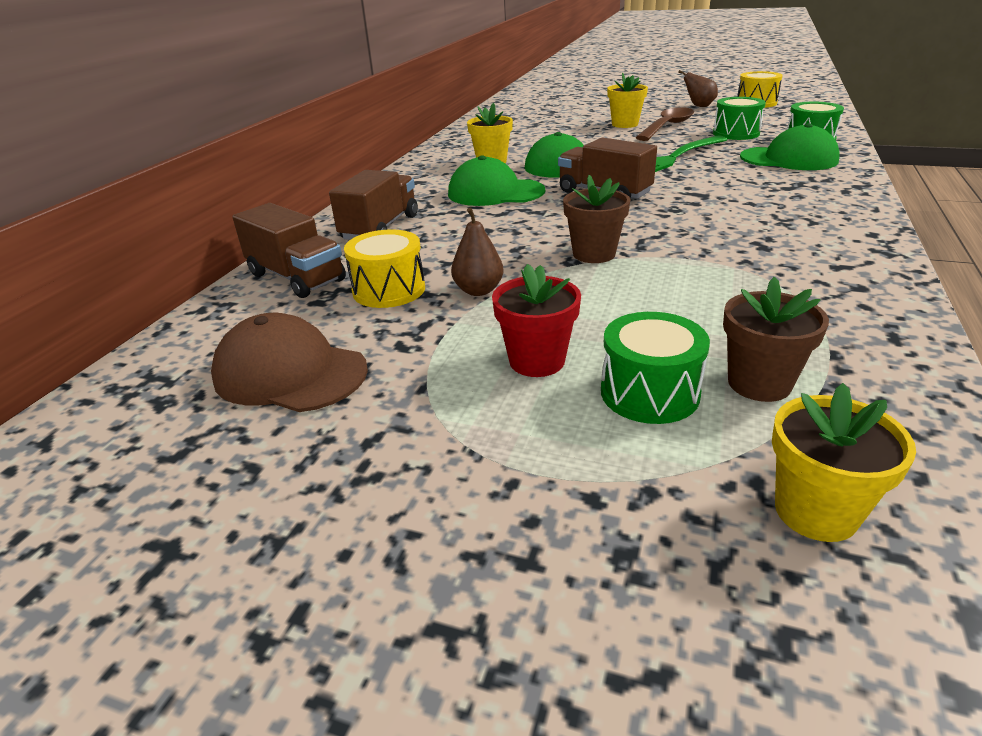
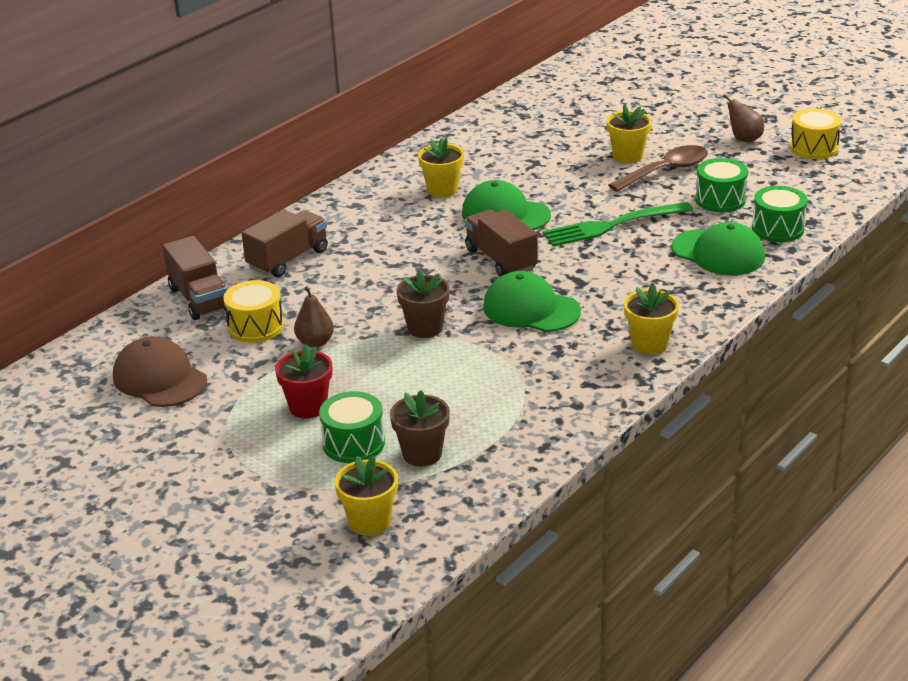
camera: 20 degrees right, 0 degrees up
green cap [448,155,545,206] -> green cap moved to [483,271,581,332]
none -> yellow flower pot [624,283,679,355]

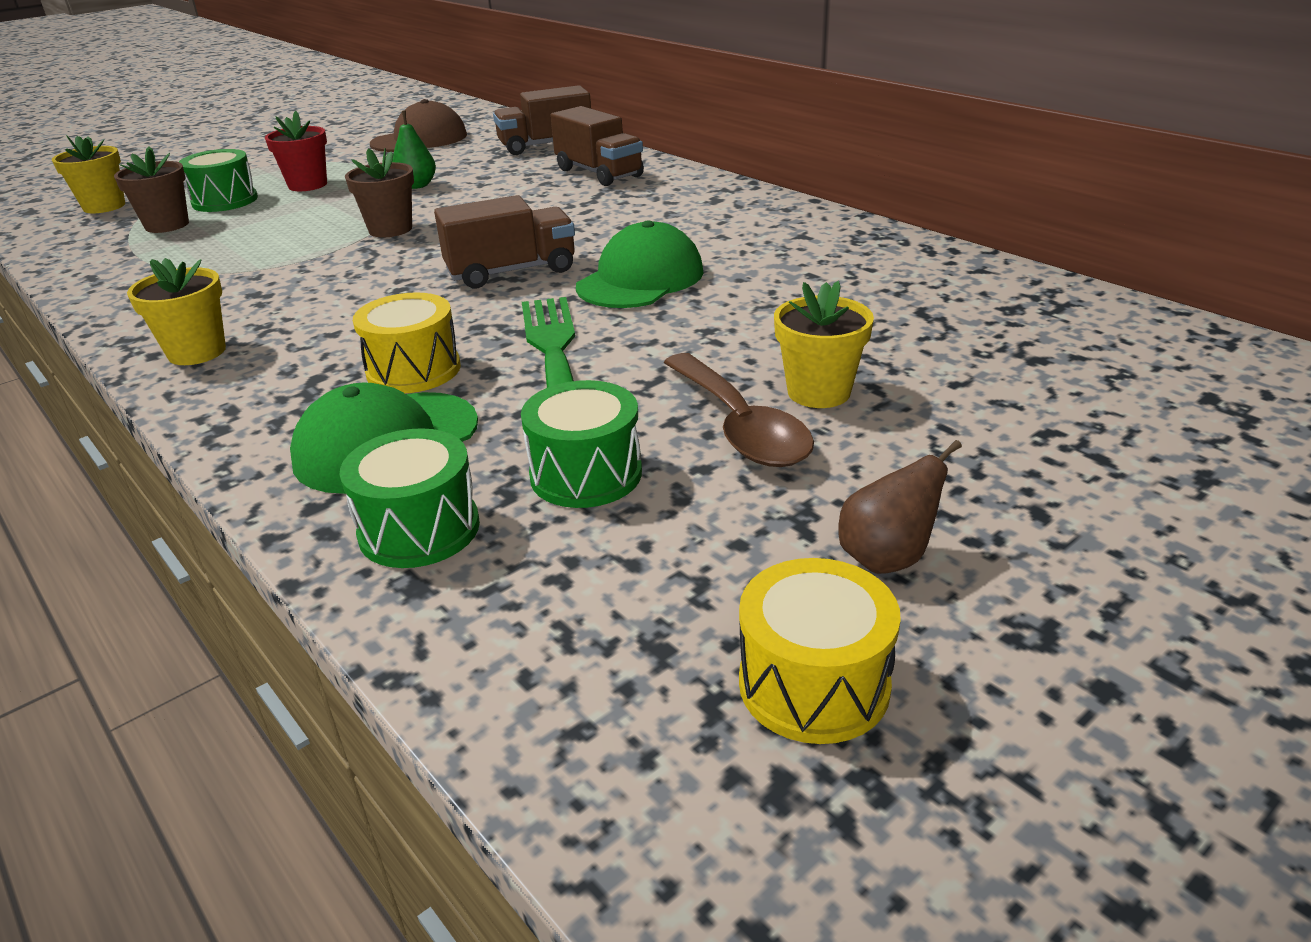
camera: 100 degrees right, 0 degrees up
yellow drum [223,280,284,343] -> yellow drum moved to [353,292,461,393]
brown pear [294,286,334,348] -> green pear [392,110,436,189]
yellow flower pot [418,138,464,198] -> none
green cap [483,271,581,332] -> none

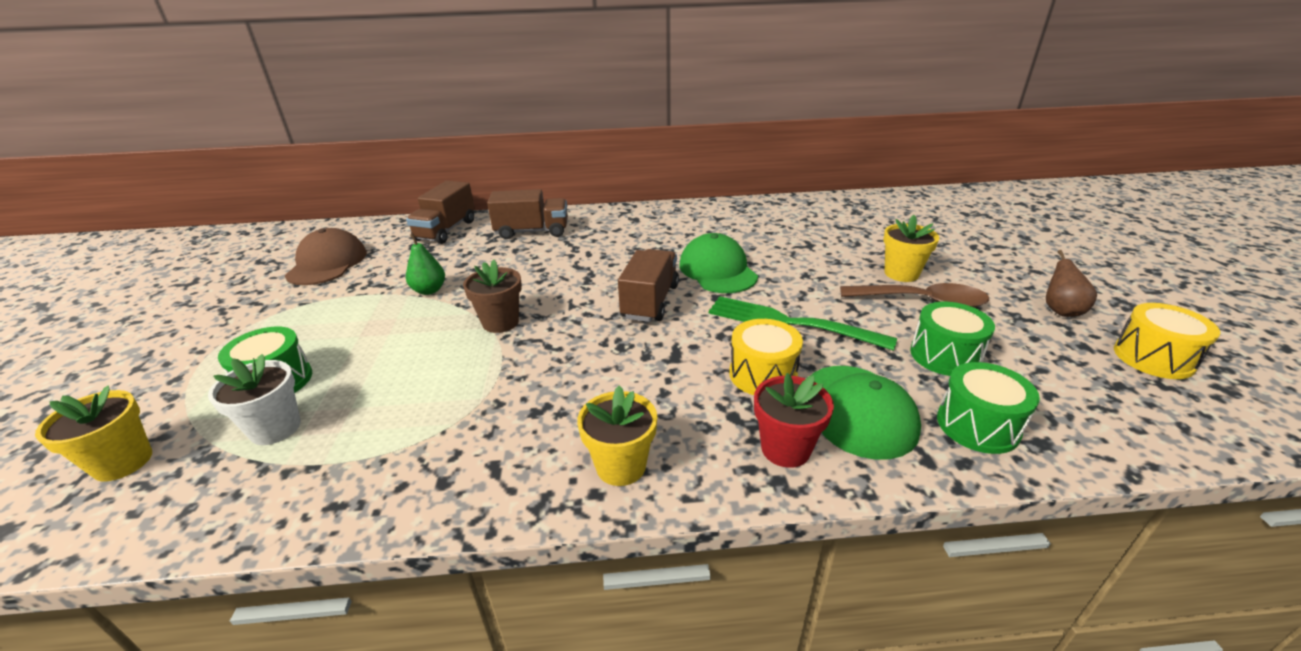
camera: 55 degrees left, 0 degrees up
brown flower pot [114,146,189,233] -> white flower pot [208,354,301,445]
red flower pot [265,111,327,191] -> red flower pot moved to [754,373,834,468]

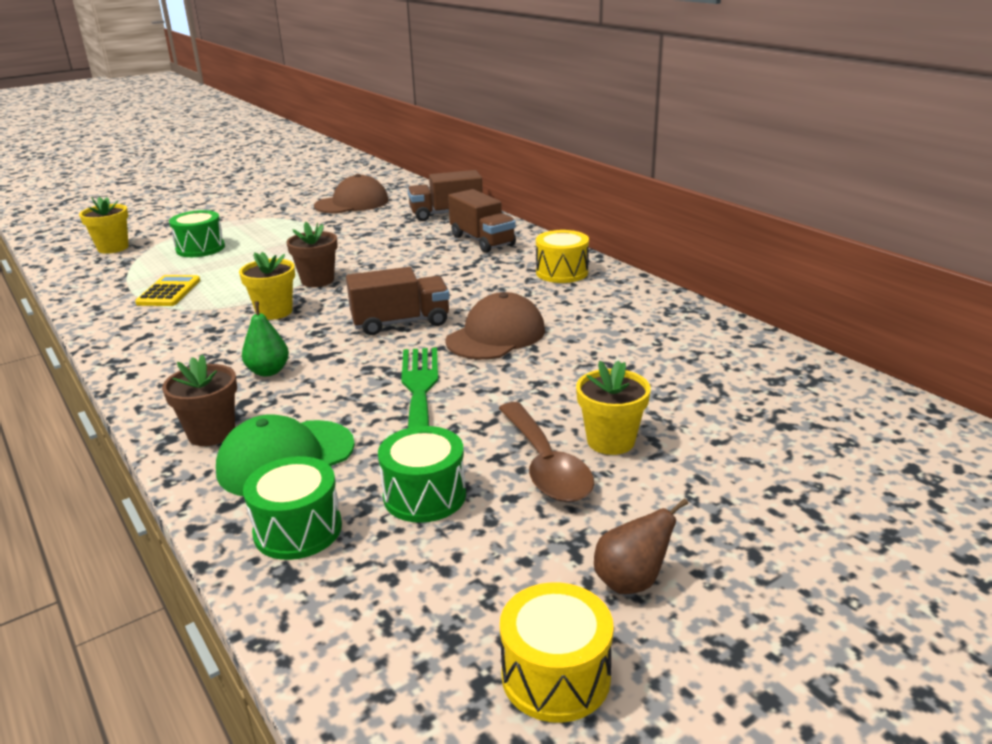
camera: 60 degrees right, 5 degrees down
white flower pot [208,354,301,445] -> none
green pear [406,234,445,295] -> green pear moved to [242,301,289,376]
yellow flower pot [577,386,657,486] -> yellow flower pot moved to [239,252,295,320]
green cap [680,233,758,293] -> brown cap [445,292,545,360]
yellow drum [729,319,803,395] -> yellow drum moved to [536,230,589,283]
red flower pot [754,373,834,468] -> brown flower pot [162,354,237,446]
none -> yellow calculator [135,275,201,306]

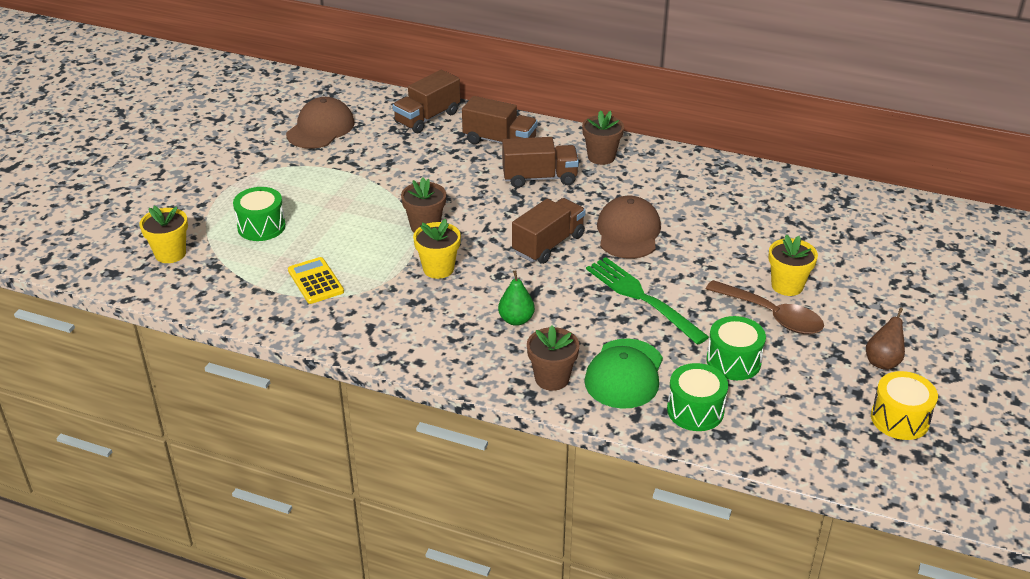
camera: 35 degrees left, 10 degrees up
yellow drum [536,230,589,283] -> brown flower pot [582,110,624,165]
none -> brown truck [502,137,579,188]

